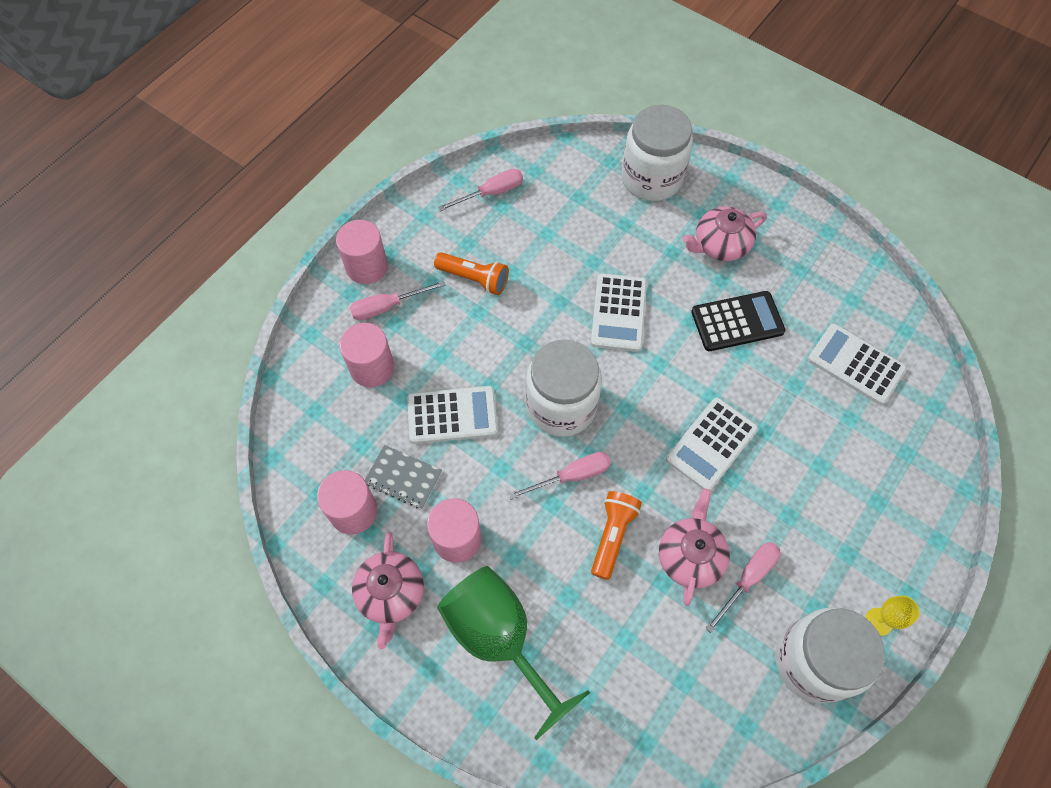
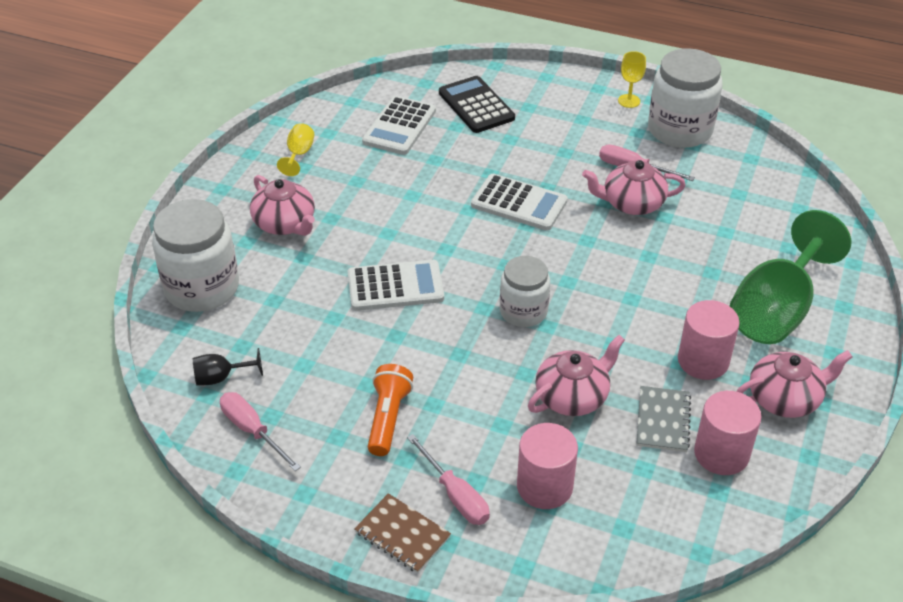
camera: 105 degrees left, 20 degrees down
pink cylinder [336,220,388,284] -> brown notebook [354,493,451,573]
white calculator [407,386,498,444] -> pink teapot [528,335,625,416]
pink screwdriver [509,452,611,500] -> none
white jar [526,339,602,437] -> white jar [500,256,550,327], size x0.63
orange flashlight [591,491,642,580] -> none
black calculator [691,291,786,351] -> black calculator moved to [439,76,515,133]
none -> black goblet [193,348,263,385]
none -> yellow goblet [277,123,314,176]

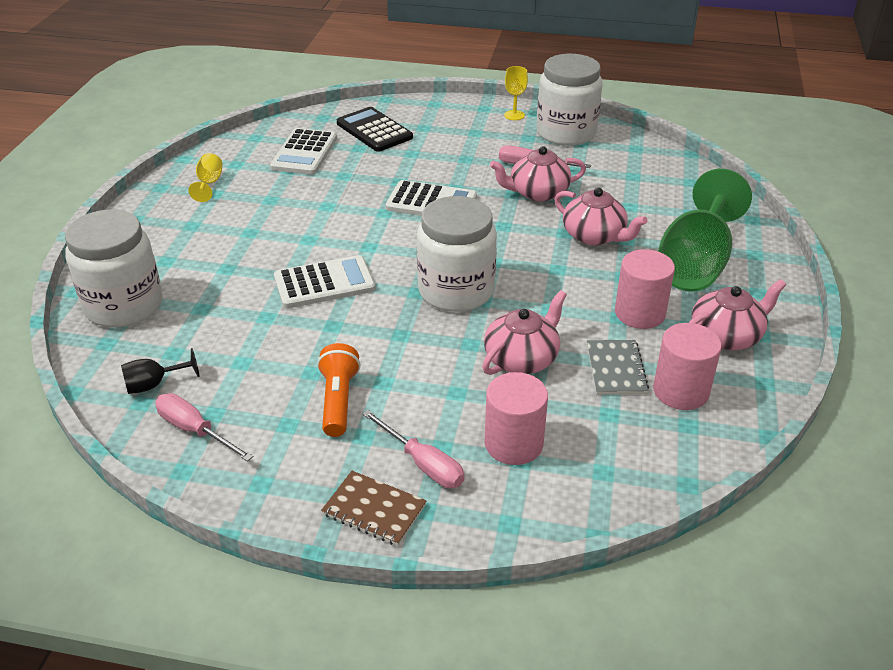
camera: 10 degrees left, 5 degrees down
pink teapot [250,175,315,236] -> pink teapot moved to [554,188,648,246]
white jar [500,256,550,327] -> white jar [417,196,497,312], size x1.58

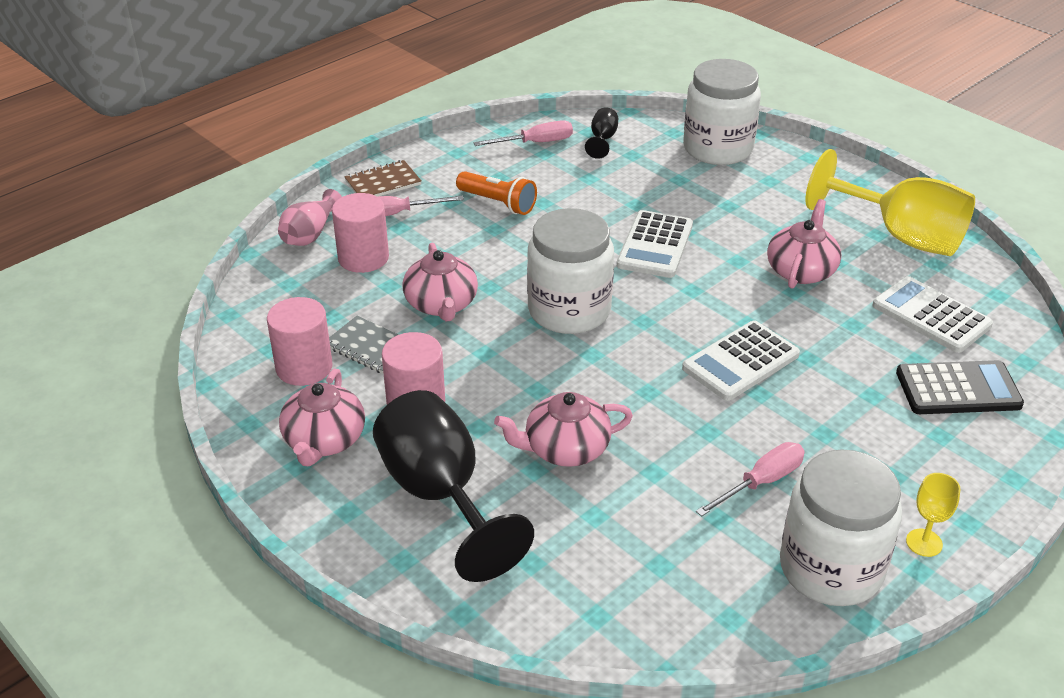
camera: 125 degrees right, 0 degrees up
yellow goblet [188,153,223,202] -> yellow goblet [805,149,975,256], size x2.37
pink teapot [490,146,586,202] -> pink teapot moved to [767,199,842,288]
green goblet [658,169,752,291] -> black goblet [373,390,534,582]
none -> pink vase [278,189,342,246]

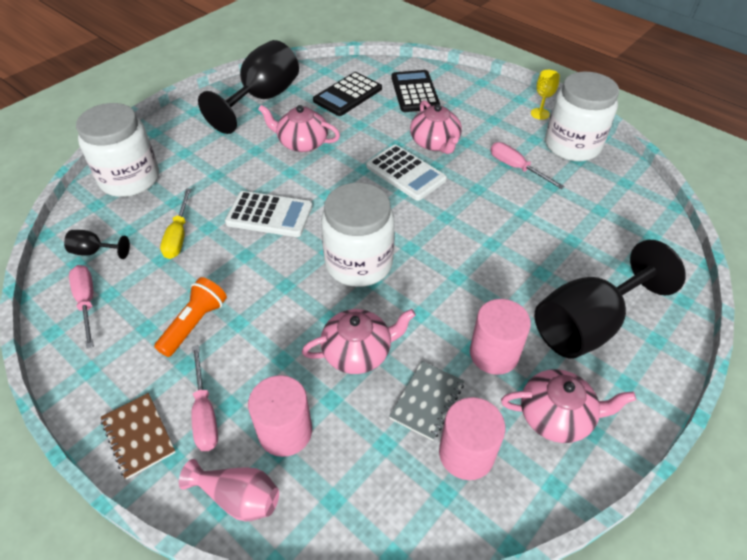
camera: 95 degrees left, 10 degrees up
pink teapot [494,392,633,467] -> pink teapot moved to [410,100,462,154]
yellow goblet [805,149,975,256] -> black goblet [198,40,299,134]
white calculator [873,276,993,353] -> black calculator [313,72,382,116]
none -> yellow screwdriver [160,188,191,259]

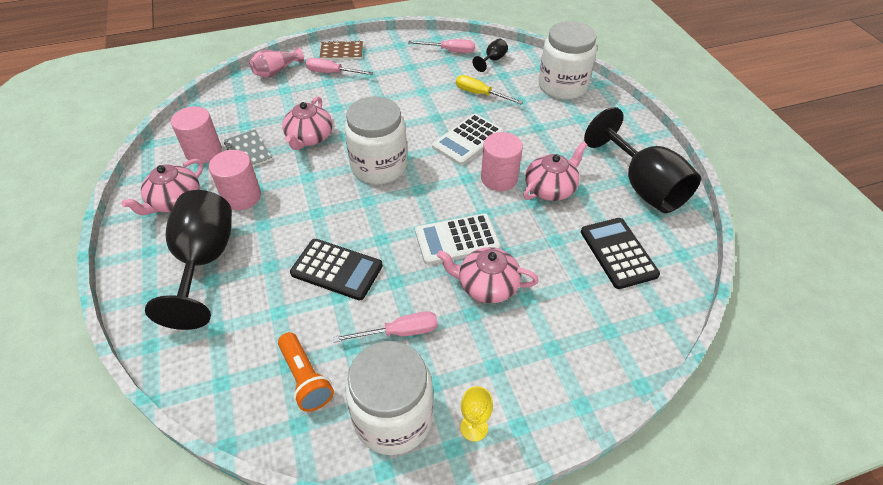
camera: 120 degrees right, 0 degrees up
orange flashlight [154,277,227,357] -> orange flashlight moved to [278,332,334,412]
pink cylinder [248,375,312,457] -> pink cylinder moved to [481,132,523,191]
black calculator [391,70,440,112] -> black calculator moved to [290,239,383,300]

